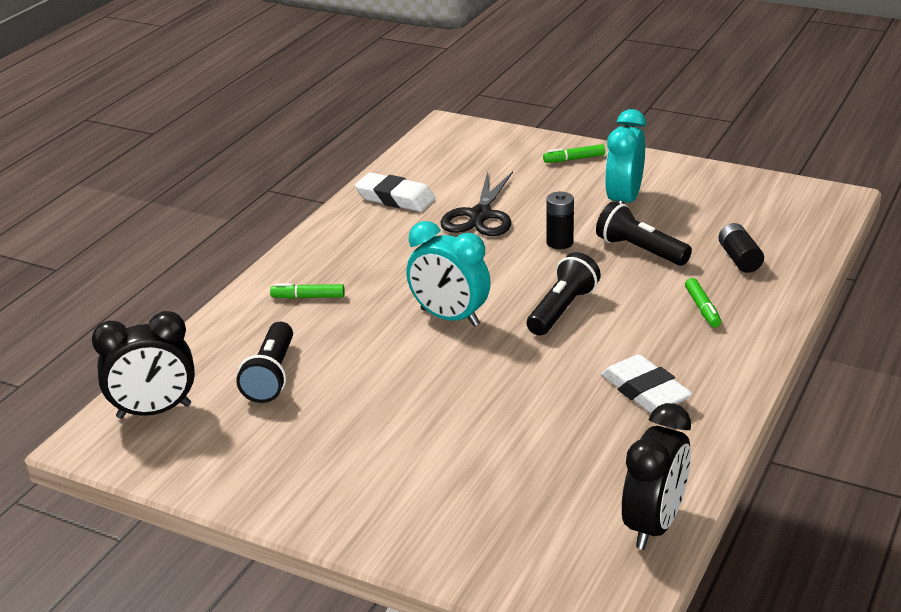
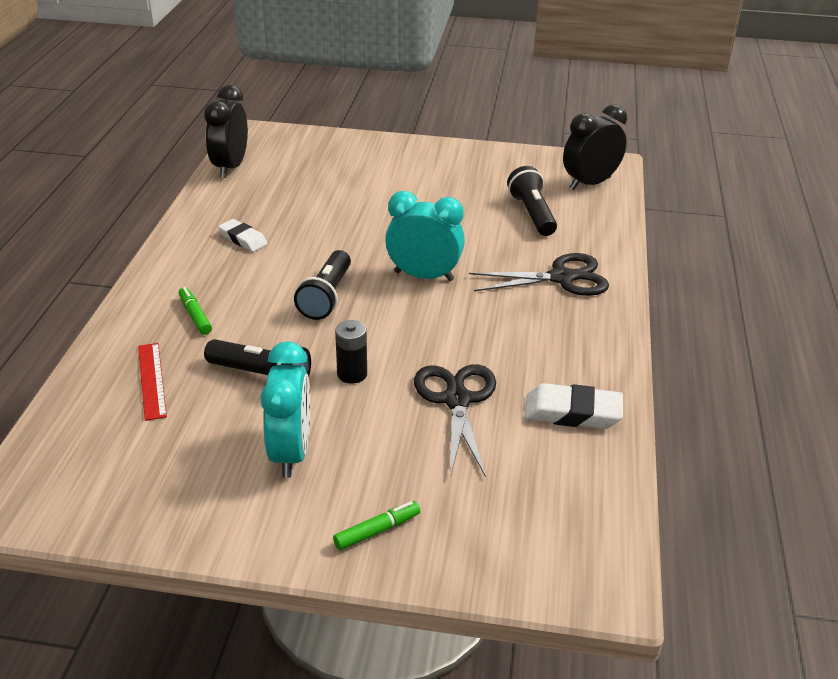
camera: 160 degrees right, 5 degrees up
green marker [270,283,345,299] -> black scissors [469,253,609,296]
white eraser [601,354,692,413] -> white eraser [218,219,268,252], size x0.66
black battery [718,223,764,273] -> red ruler [138,343,167,421]

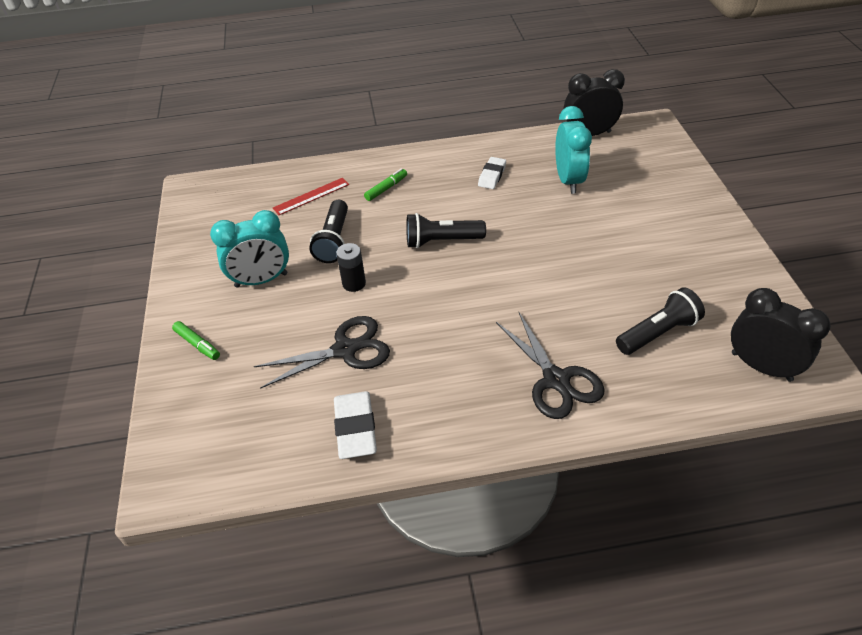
camera: 75 degrees right, 10 degrees up
turquoise clock [385,191,465,281] -> turquoise clock moved to [555,106,592,194]

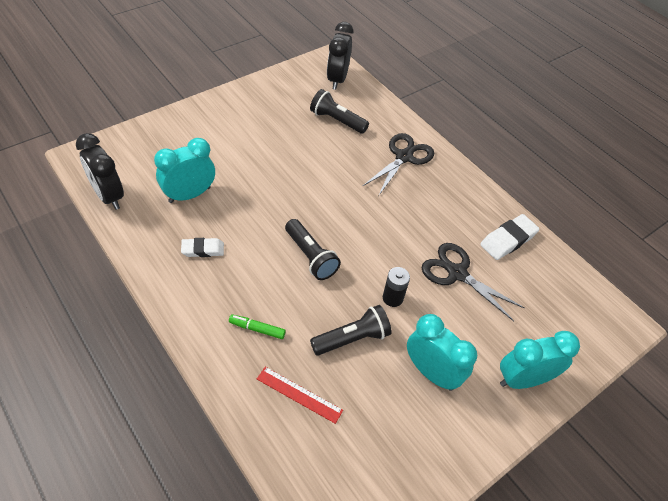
camera: 125 degrees left, 5 degrees up
green marker [172,321,220,360] -> turquoise clock [500,331,580,389]

